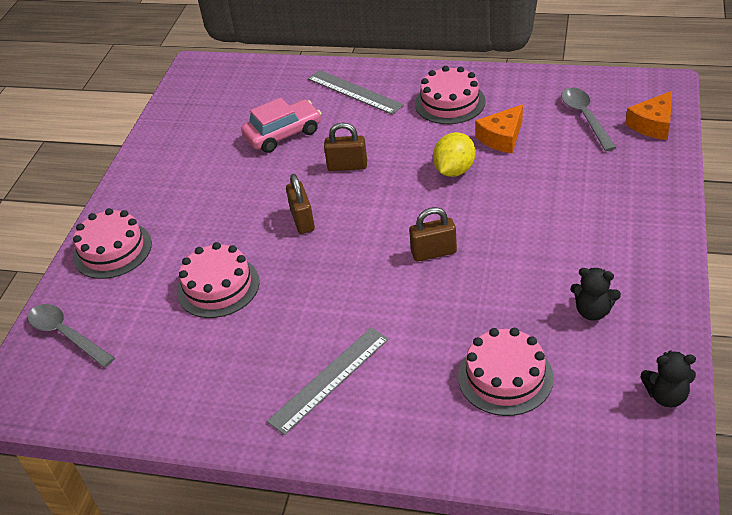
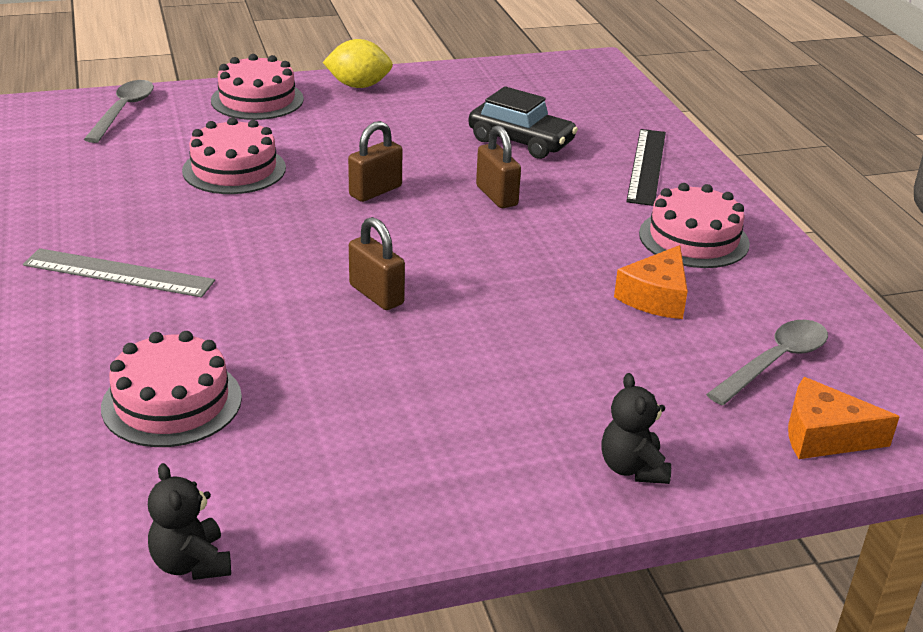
camera: 55 degrees right, 10 degrees down
pink car [241,98,322,153] -> black car [469,86,578,159]
grey ruler [308,70,404,115] -> black ruler [626,129,666,206]
yellow lemon [433,132,476,177] -> yellow lemon moved to [323,39,393,88]
orange cheese [475,105,523,153] -> orange cheese turned 75 degrees counterclockwise [614,245,688,319]
black teddy bear [570,268,621,321] -> black teddy bear moved to [601,373,671,484]

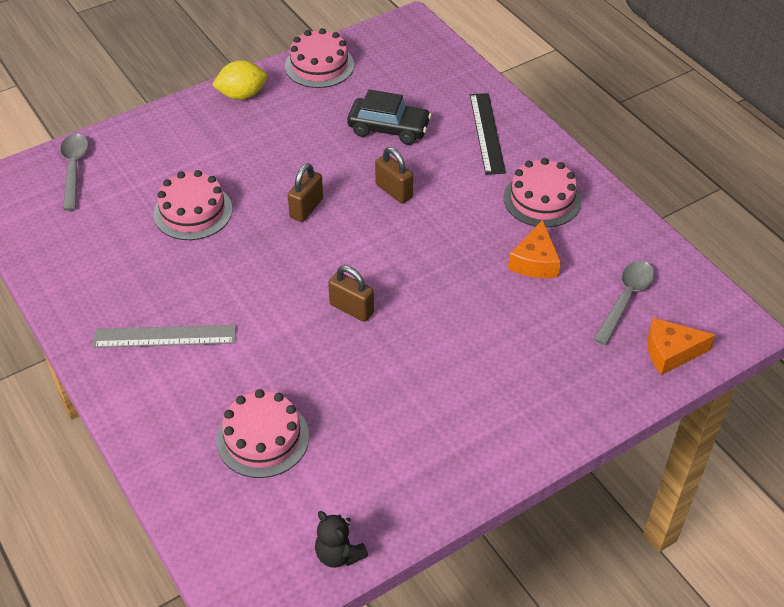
camera: 15 degrees left, 15 degrees up
pink cake [211,54,304,120] -> pink cake moved to [285,28,354,88]
black teddy bear [601,373,671,484] -> none

